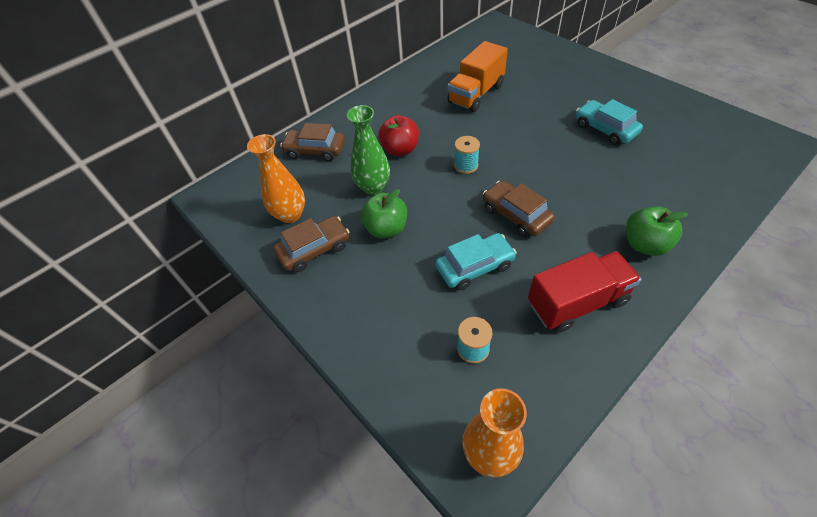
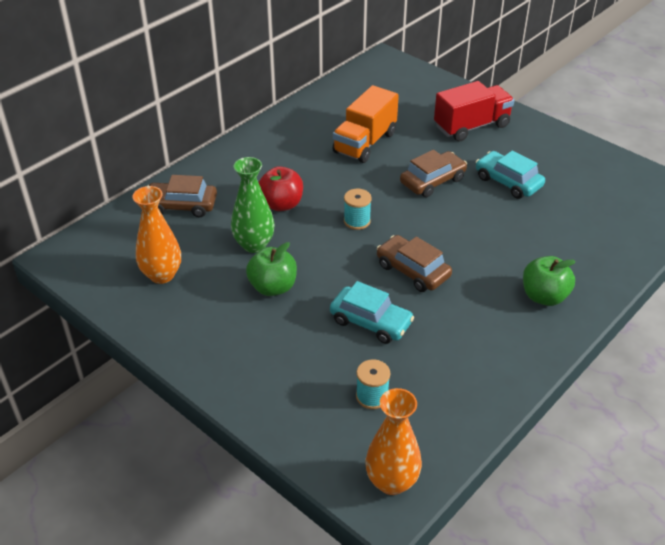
camera: 10 degrees left, 10 degrees down
brown car [273,216,350,272] -> brown car moved to [400,150,467,197]
turquoise car [435,233,517,290] -> turquoise car turned 60 degrees clockwise [330,281,414,344]
red truck [528,251,642,333] -> red truck moved to [434,81,514,141]

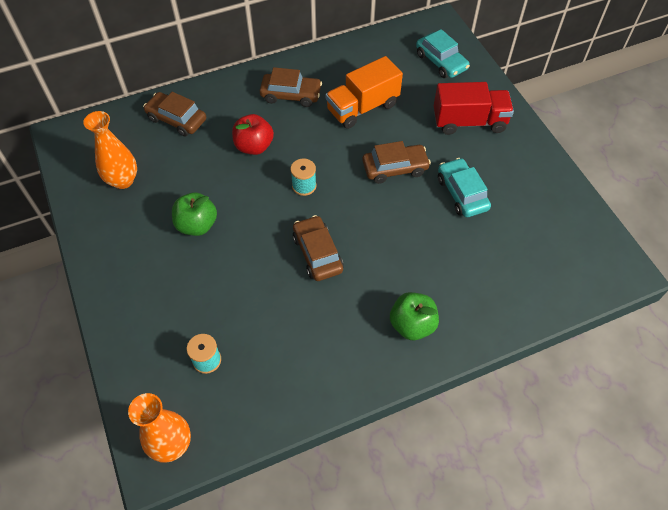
camera: 25 degrees right, 15 degrees up
green vase [231,157,274,253] -> none
turquoise car [330,281,414,344] -> turquoise car moved to [416,29,470,78]
none -> brown car [260,67,322,107]

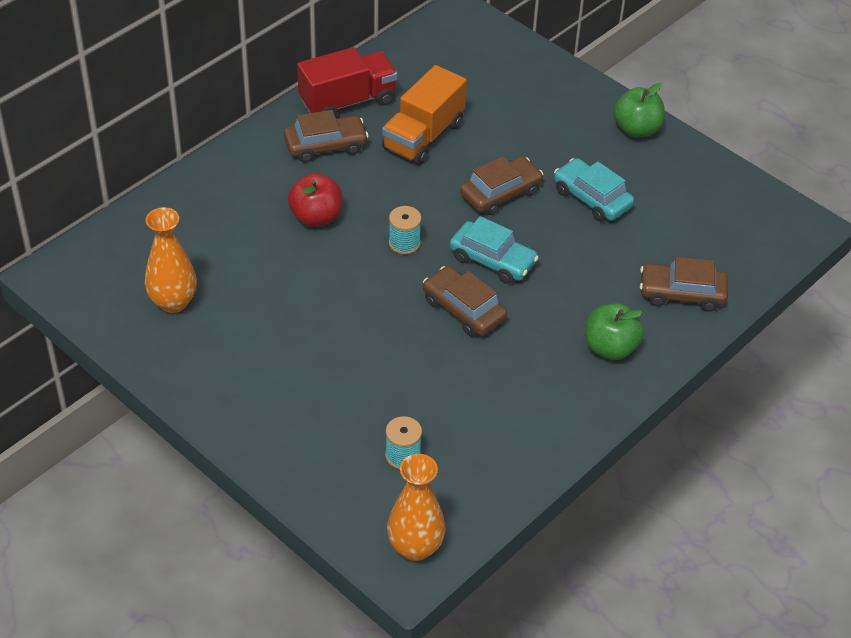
camera: 25 degrees left, 10 degrees down
brown car [143,92,206,136] -> brown car moved to [640,257,728,312]
green apple [172,192,217,236] -> green apple moved to [613,83,665,138]
turquoise car [416,29,470,78] -> turquoise car moved to [450,216,539,284]
red truck [434,82,514,135] -> red truck moved to [297,47,398,117]

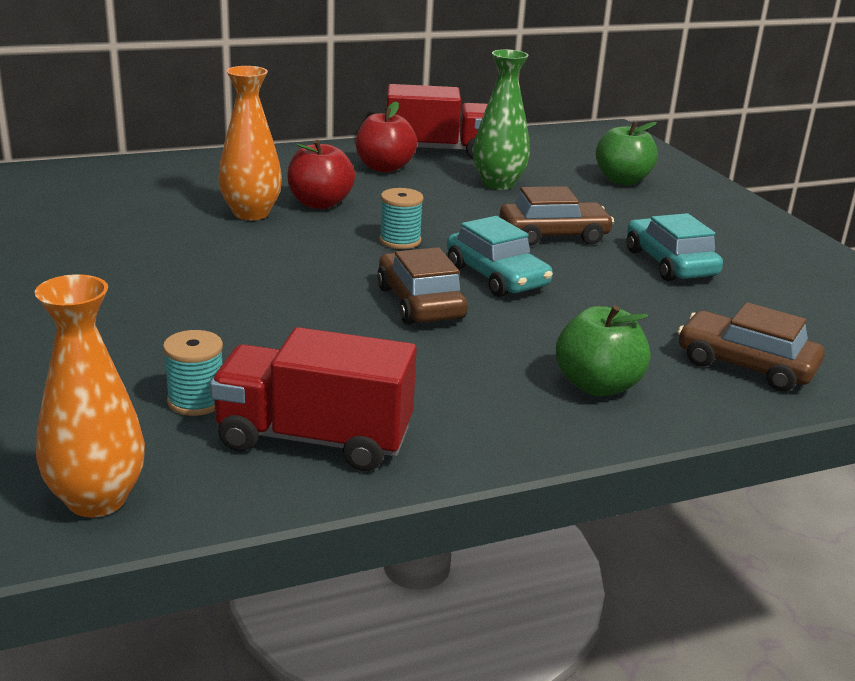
camera: 25 degrees right, 20 degrees down
orange vase [145,207,197,313] -> orange vase moved to [218,66,282,220]
brown car [284,110,369,162] -> red apple [356,101,417,172]
orange truck [382,65,467,165] -> green vase [473,49,530,190]
green apple [613,83,665,138] -> green apple moved to [595,122,658,185]
none -> red truck [210,327,417,471]

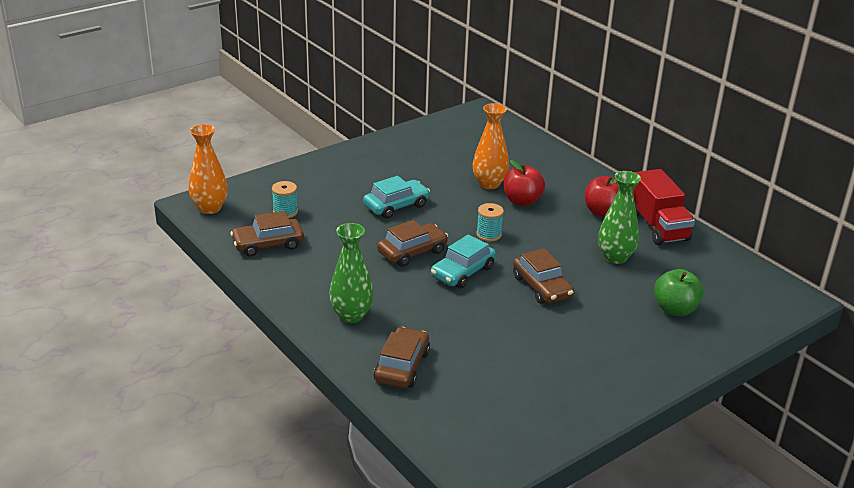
camera: 75 degrees right, 5 degrees up
red truck [210,327,417,471] -> brown car [230,211,304,256]
green apple [556,305,650,396] -> green vase [329,223,374,323]
turquoise car [627,213,723,281] -> turquoise car moved to [363,176,430,219]

